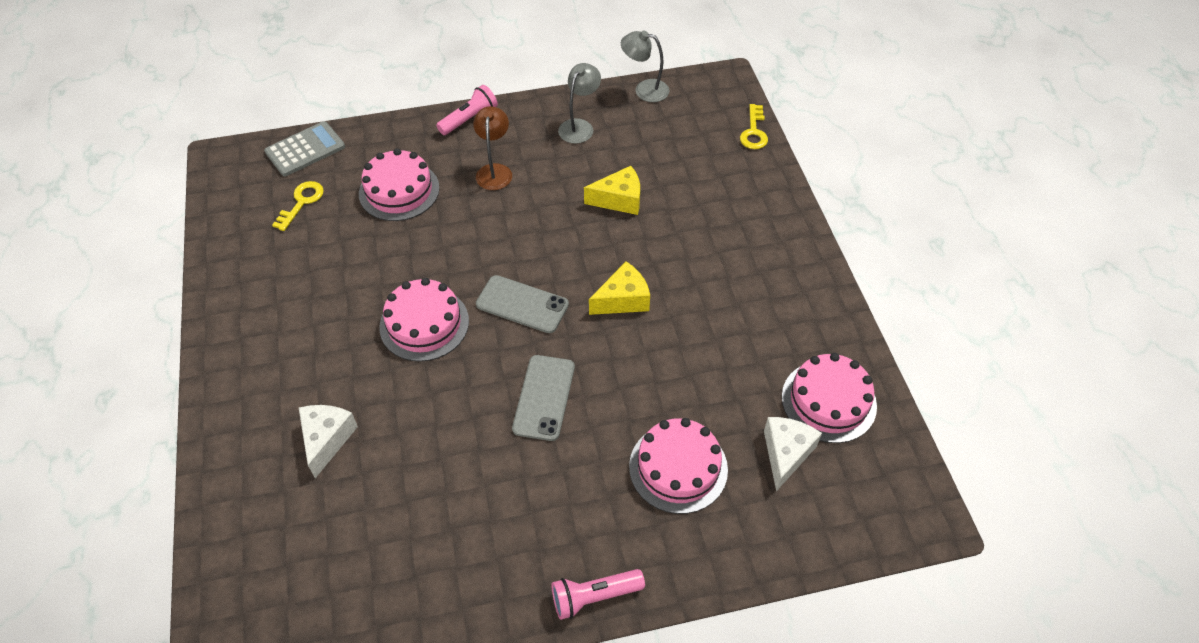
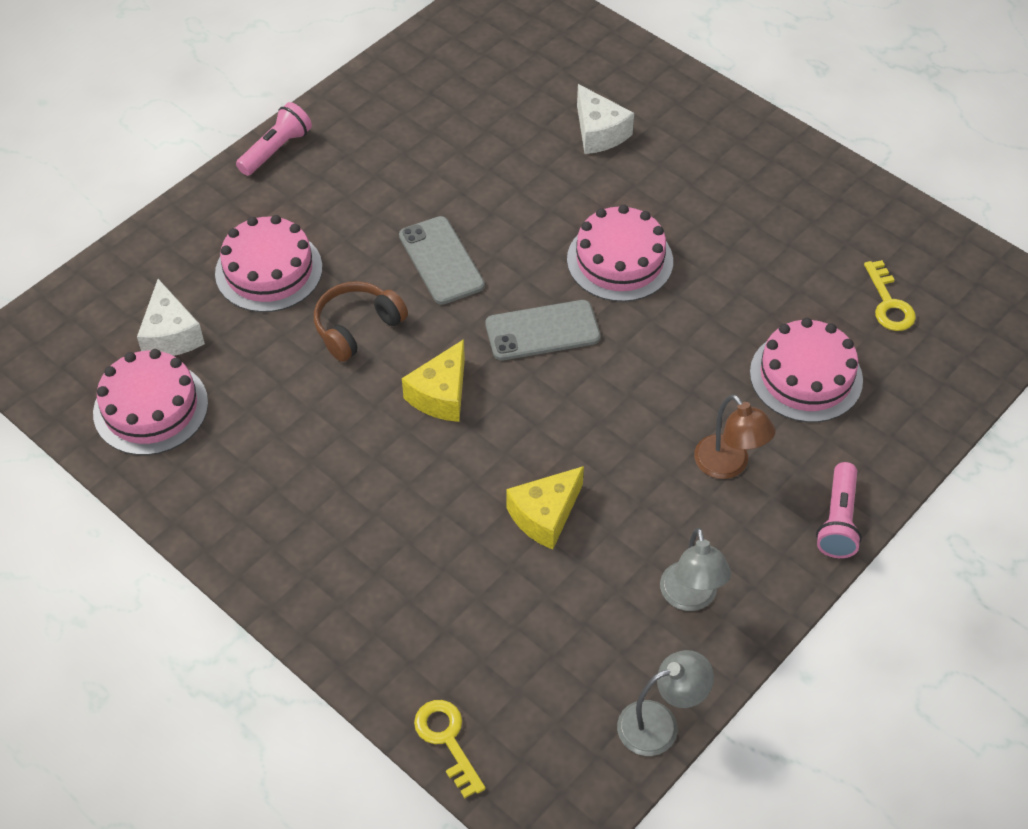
camera: 145 degrees right, 0 degrees up
grey calculator [264,121,345,176] -> none
none -> brown headphones [314,281,408,362]

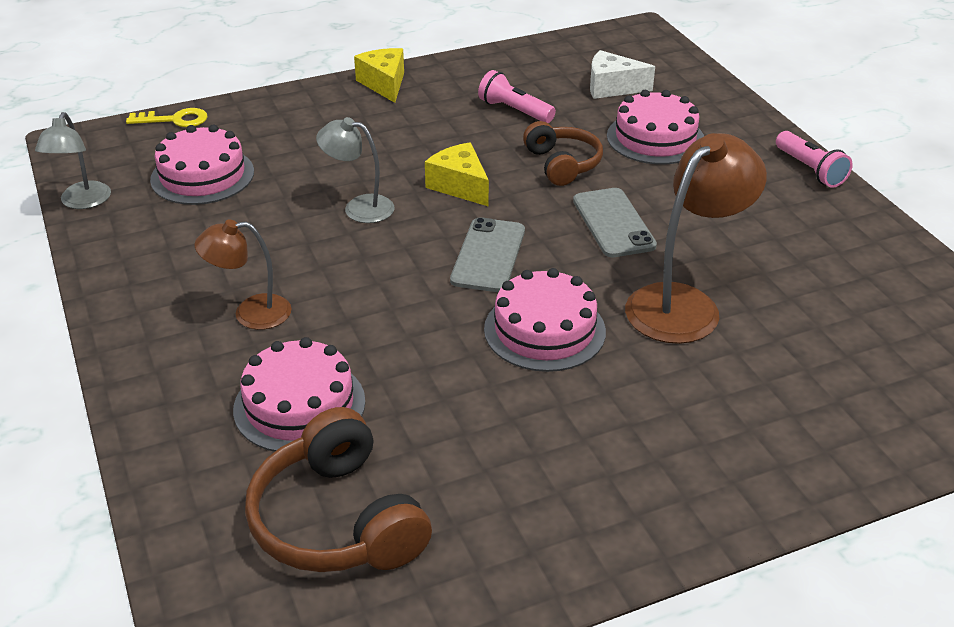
camera: 115 degrees right, 15 degrees down
pink cake [93,349,208,455] -> pink cake moved to [150,124,254,205]
grey phone [399,216,485,305] -> grey phone turned 75 degrees clockwise [573,188,657,257]
yellow cheese [506,466,584,550] -> yellow cheese moved to [354,48,404,103]
white cheese [577,84,634,154] -> none
grey lamp [660,528,731,611] -> grey lamp moved to [316,117,394,223]
pink flashlight [816,462,862,558] -> pink flashlight moved to [478,70,556,123]
yellow key [864,260,916,331] -> brown headphones [245,407,432,572]
none -> brown lamp [625,133,767,344]

